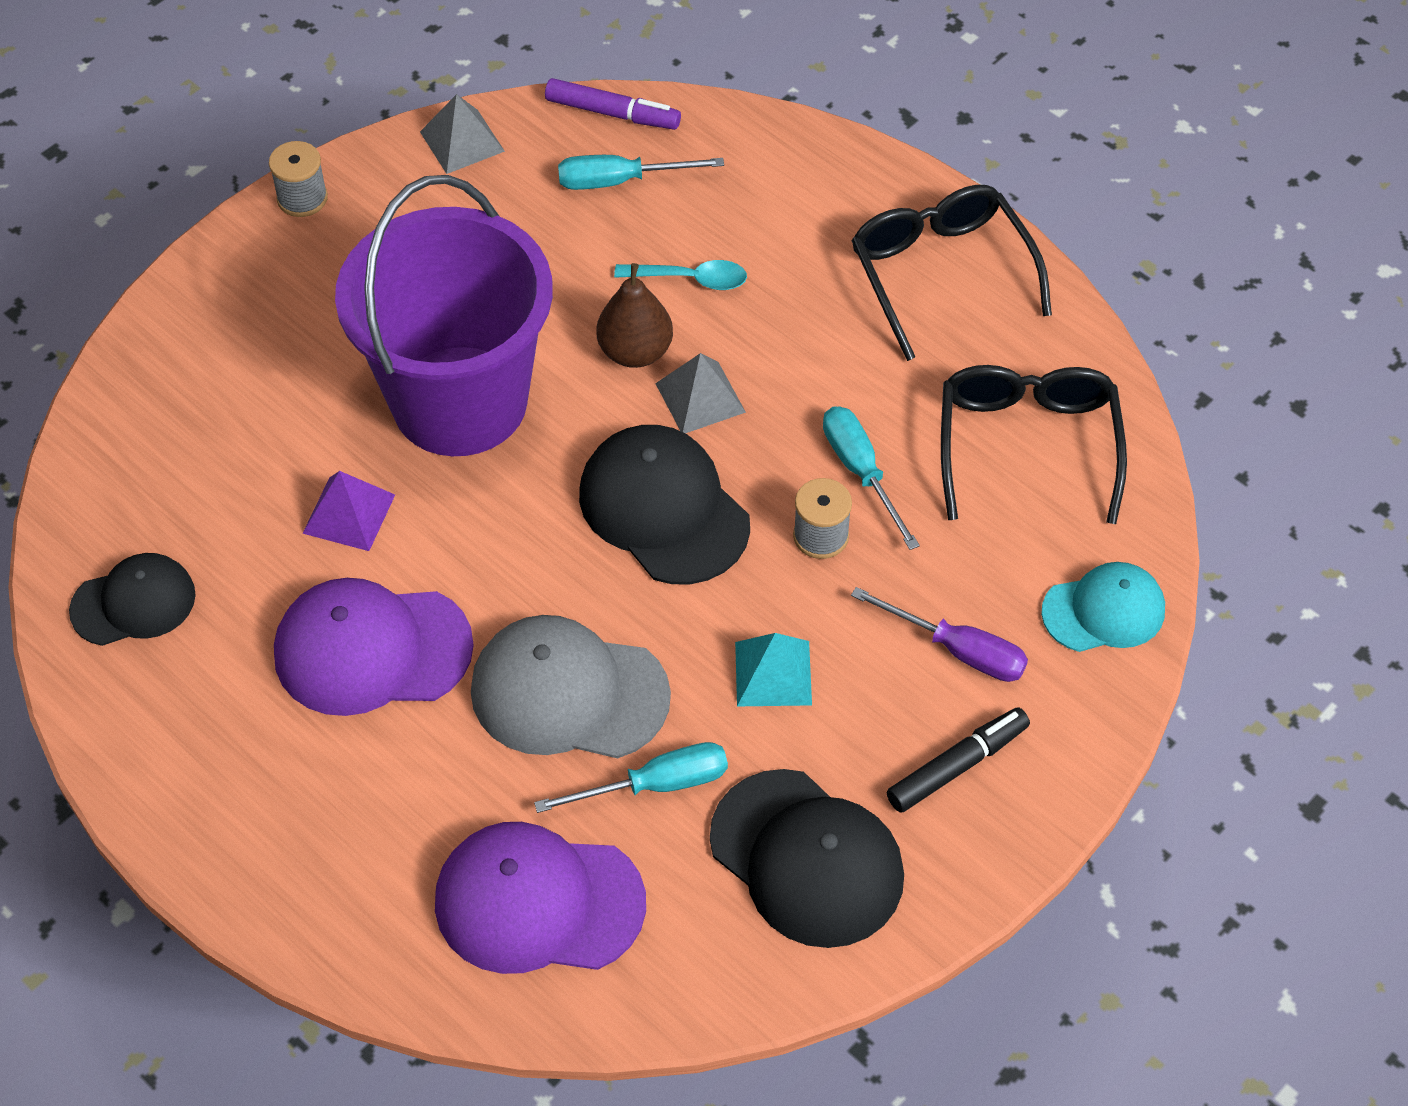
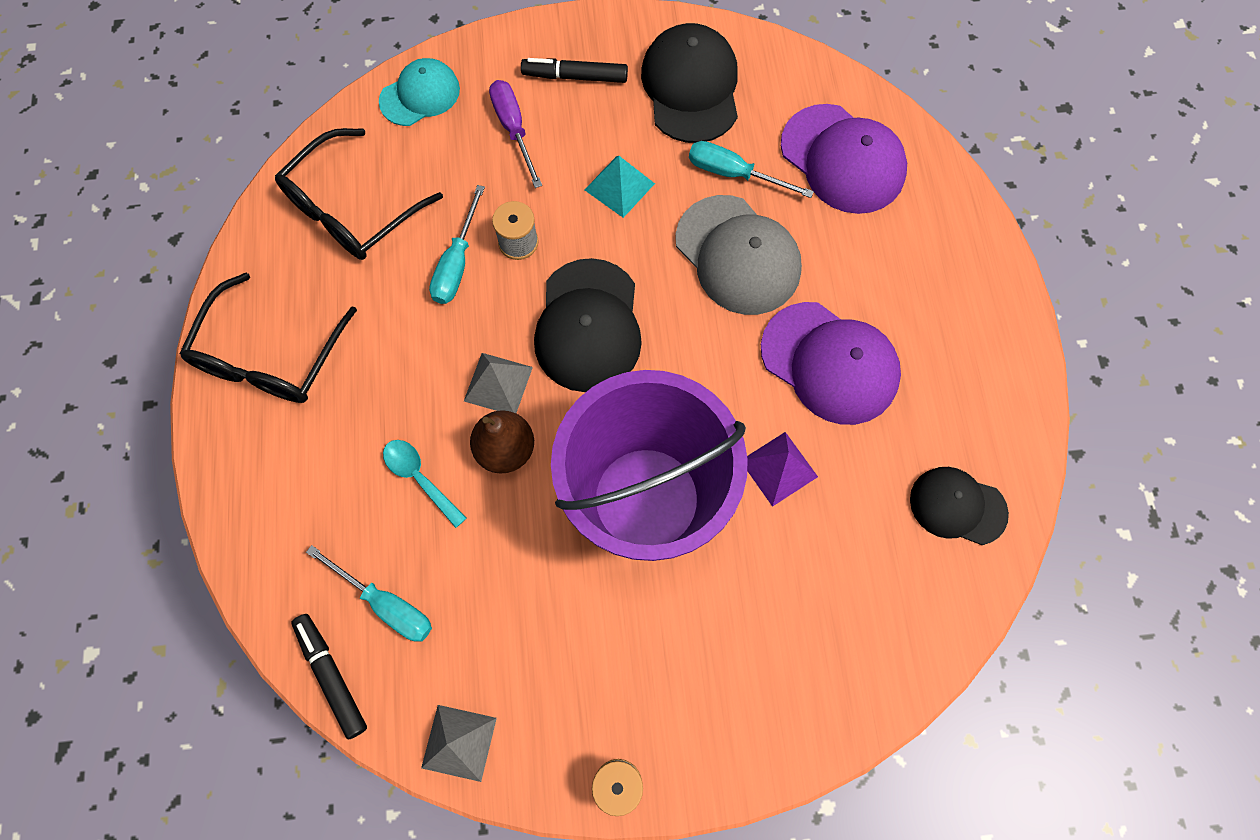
camera: 140 degrees left, 15 degrees up
purple marker [545,78,681,130] -> black marker [291,614,367,740]
turquoise cap [1041,562,1165,652] -> turquoise cap turned 120 degrees clockwise [379,58,460,126]

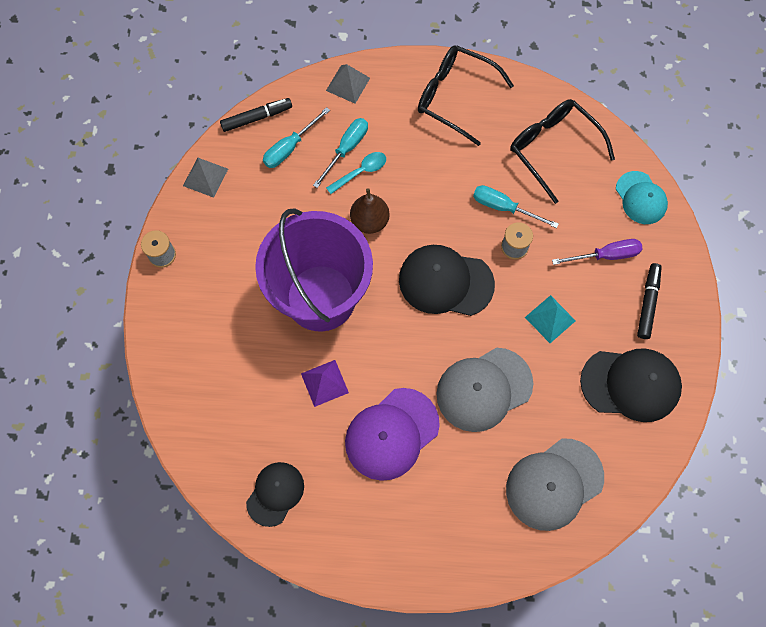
camera: 100 degrees right, 0 degrees up
grey pyramid [464,353,533,413] -> grey pyramid moved to [326,64,370,104]
turquoise screwdriver [689,141,814,198] -> turquoise screwdriver moved to [313,118,368,188]
purple cap [781,104,907,214] -> grey cap [506,438,604,531]

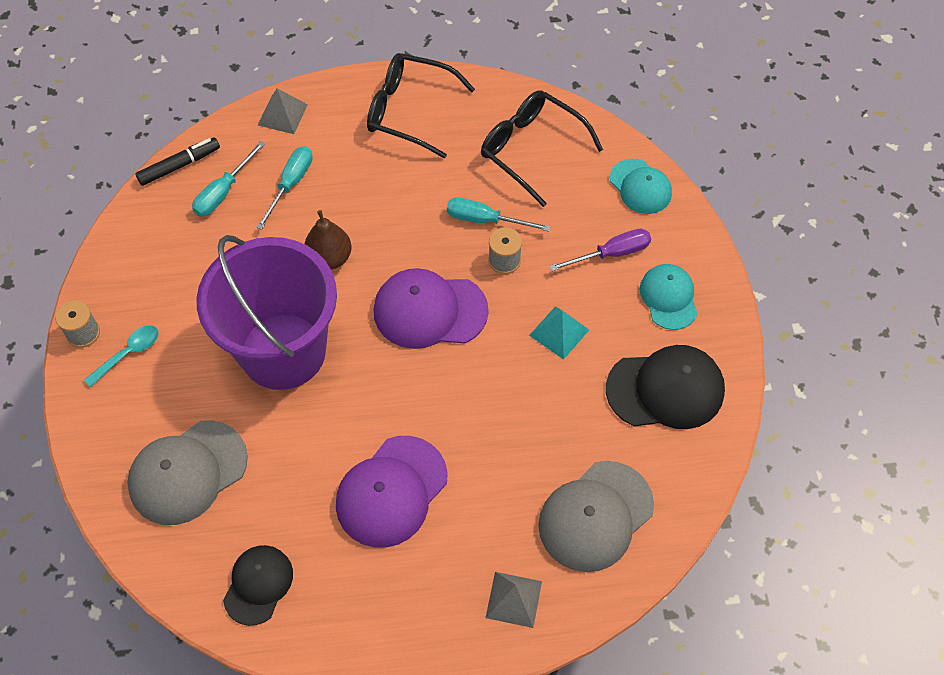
camera: 10 degrees left, 10 degrees down
grey pyramid [183,158,228,198] -> grey pyramid moved to [486,572,542,628]
purple pyramid [301,360,349,407] -> none
turquoise spoon [326,152,386,194] -> turquoise spoon moved to [84,325,158,387]
black cap [399,245,495,316] -> purple cap [373,268,489,349]
grey cap [436,347,533,432] -> grey cap moved to [127,420,248,525]
black marker [637,263,662,339] -> turquoise cap [640,264,698,330]

